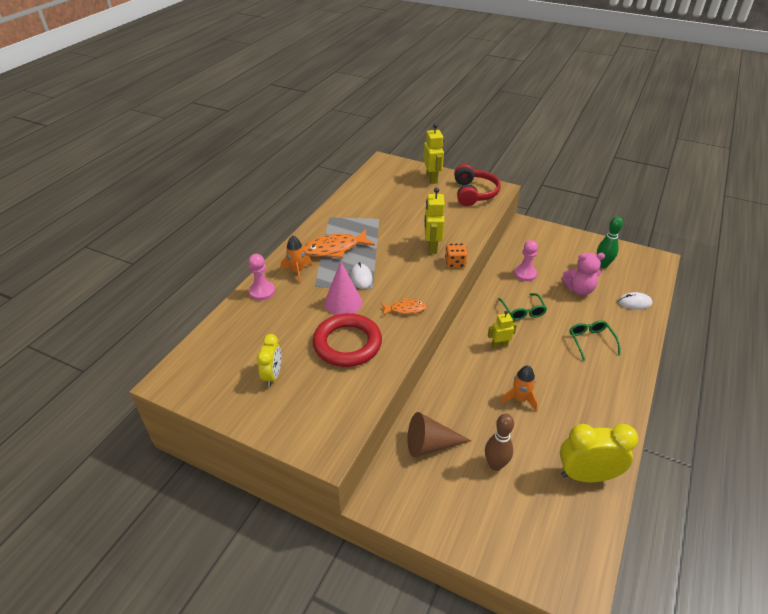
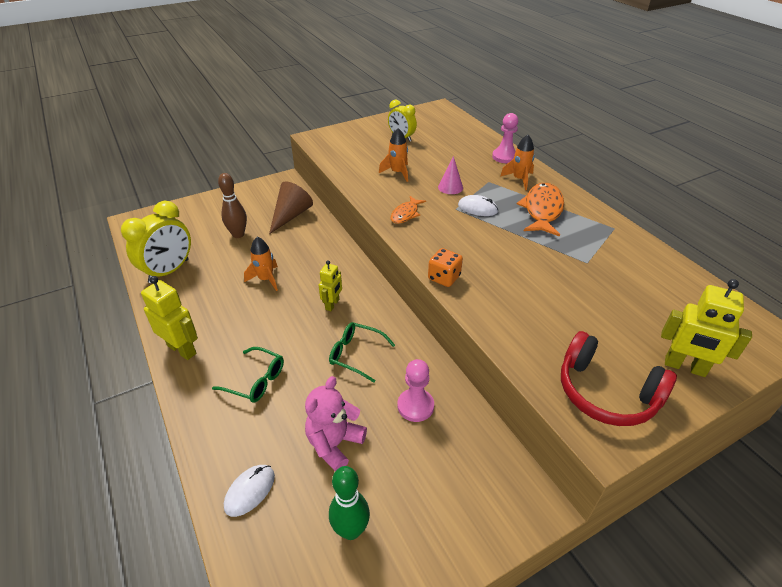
camera: 125 degrees right, 0 degrees up
red ring [313,313,382,367] -> orange rocket [379,128,408,182]
pink cone [324,261,362,315] -> pink cone [438,156,463,194], size x0.64
yellow robot [425,188,445,254] -> yellow robot moved to [141,276,198,360]

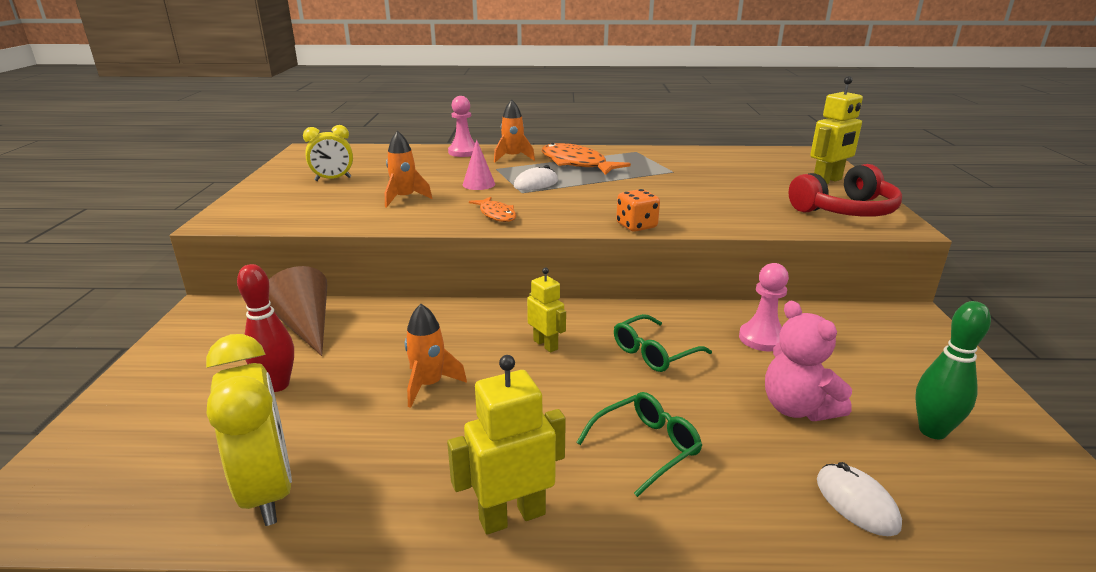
camera: 60 degrees left, 15 degrees down
brown bowling pin [218,173,247,238] -> red bowling pin [237,264,294,392]

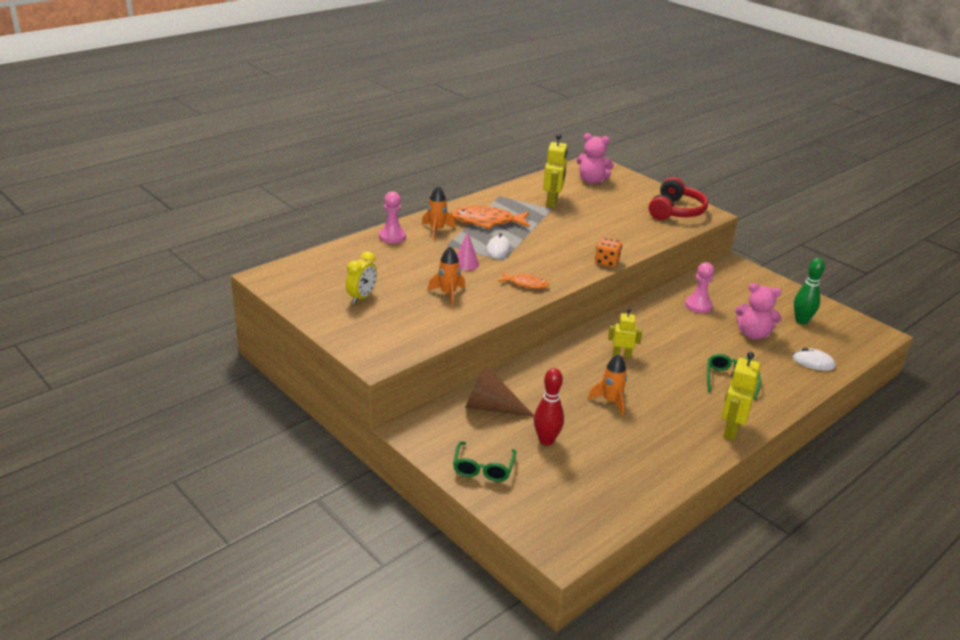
camera: 45 degrees left, 5 degrees up
yellow clock [206,334,292,526] -> none
green glasses [614,314,712,372] -> green glasses moved to [453,441,516,482]
yellow robot [810,76,863,184] -> yellow robot moved to [543,134,568,208]
none -> pink teddy bear [576,133,614,184]

